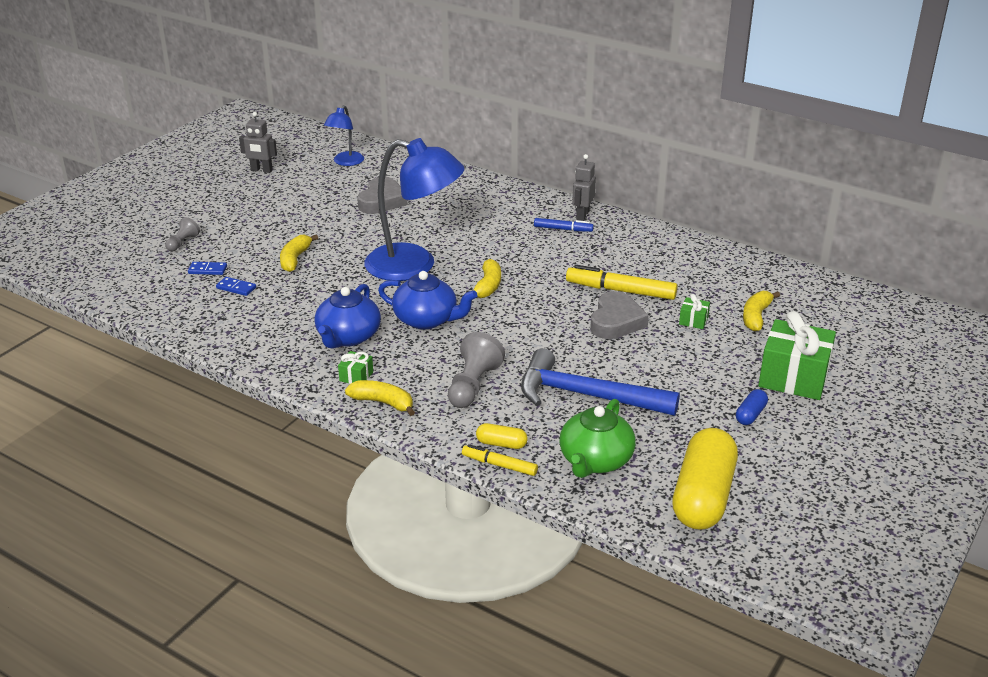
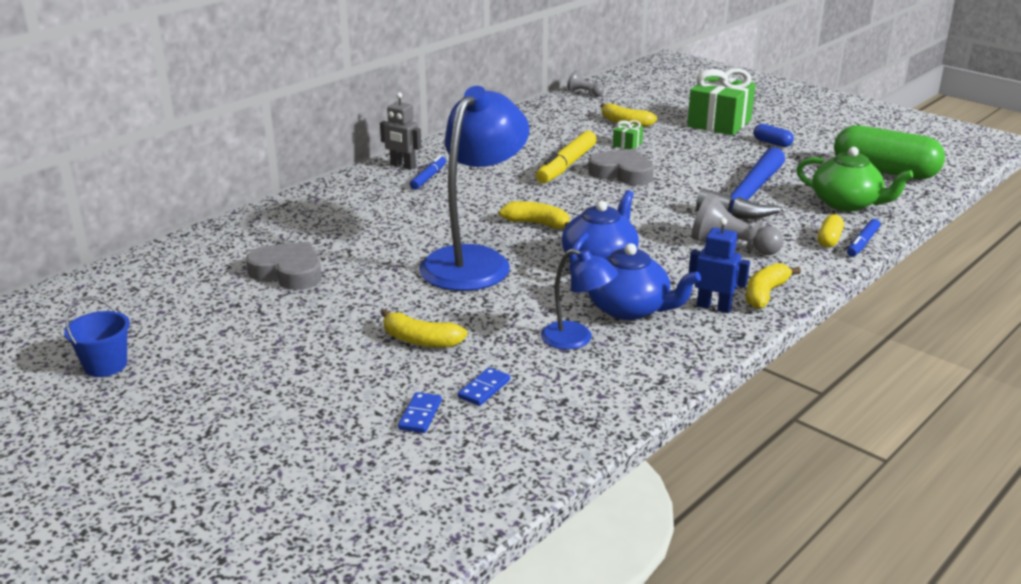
camera: 80 degrees left, 5 degrees down
grey pawn [165,217,200,251] -> grey pawn moved to [567,71,604,96]
grey robot [239,112,277,173] -> blue bucket [64,297,130,377]
blue lamp [324,105,364,166] -> blue lamp moved to [541,249,618,350]
green gift [338,351,373,384] -> blue robot [689,218,750,313]
yellow marker [462,444,538,476] -> blue marker [847,219,880,257]
yellow capsule [672,428,738,530] -> green capsule [834,125,945,179]

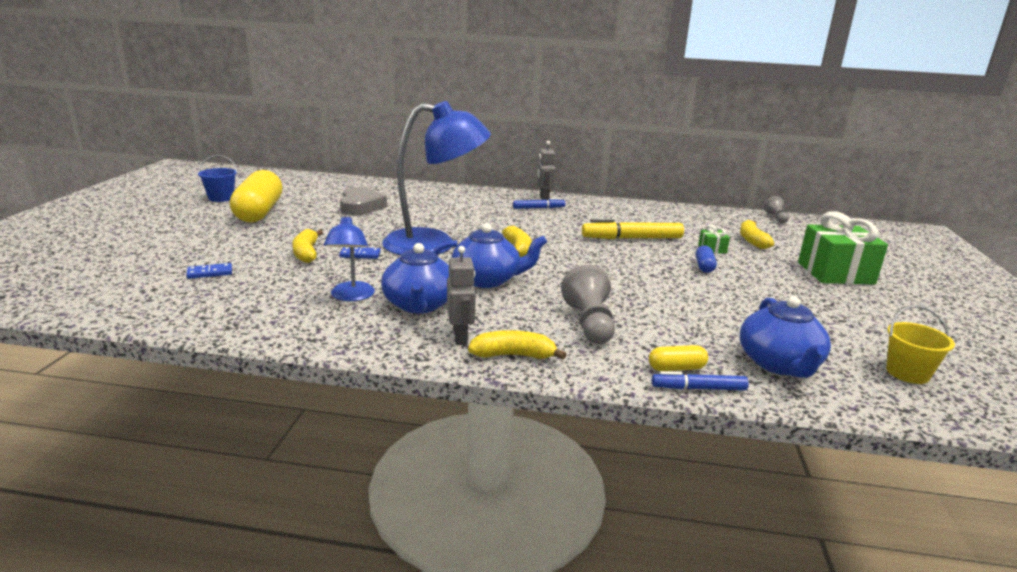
camera: 55 degrees right, 5 degrees down
blue domino [458,367,510,406] -> blue domino moved to [339,247,381,259]
grey heart [588,149,654,185] -> none
blue robot [689,218,750,313] -> grey robot [447,246,476,345]
blue hammer [696,147,785,219] -> none
blue capsule [754,124,794,147] -> blue capsule moved to [696,245,717,273]
green teapot [796,147,914,211] -> blue teapot [740,296,831,378]
green capsule [834,125,945,179] -> yellow bucket [886,305,955,384]
none -> yellow capsule [230,170,282,223]

